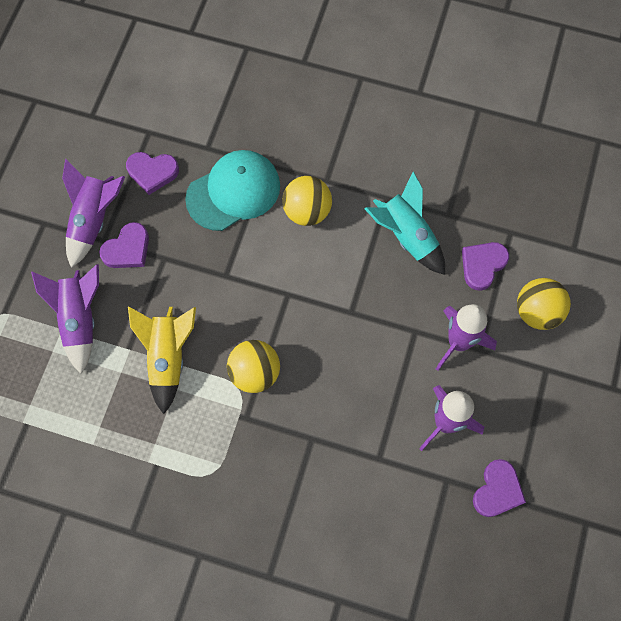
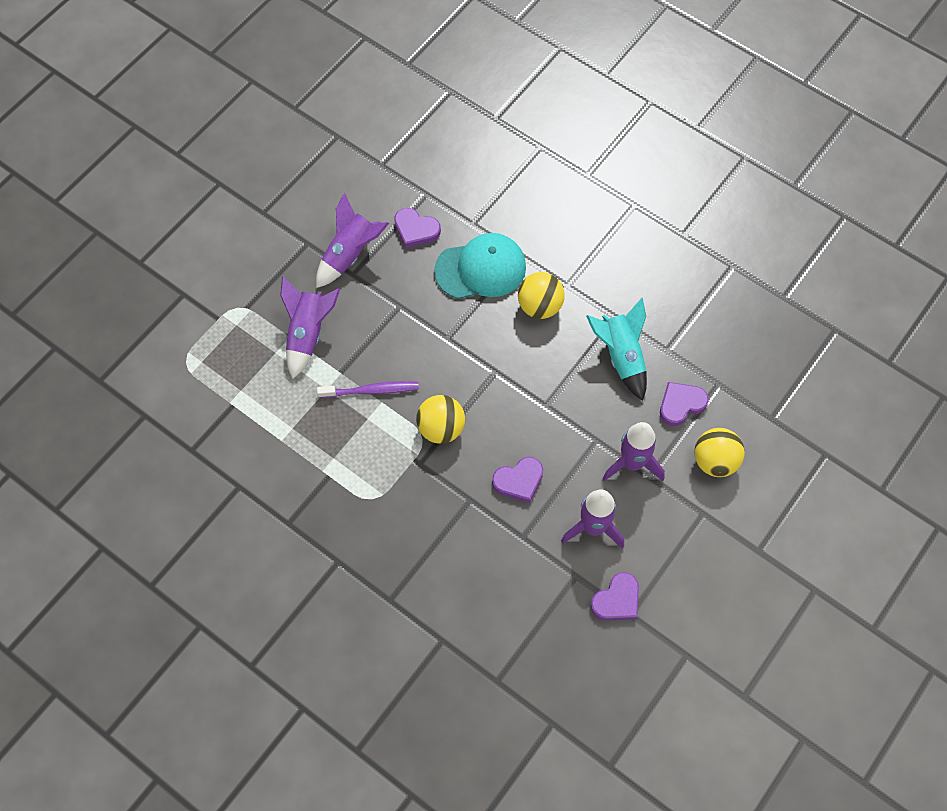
camera: 20 degrees right, 5 degrees down
purple heart [99,222,149,268] -> purple heart moved to [492,457,543,503]
yellow rocket [128,306,196,414] -> purple toothbrush [317,381,419,398]

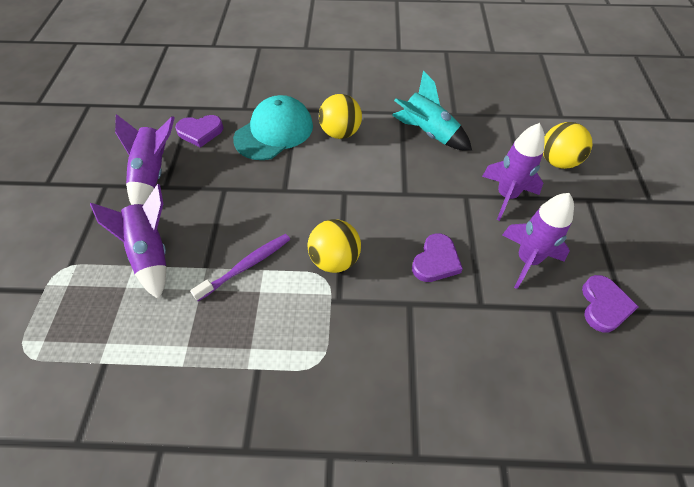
camera: 35 degrees left, 10 degrees down
purple heart [660,382,708,426] -> none

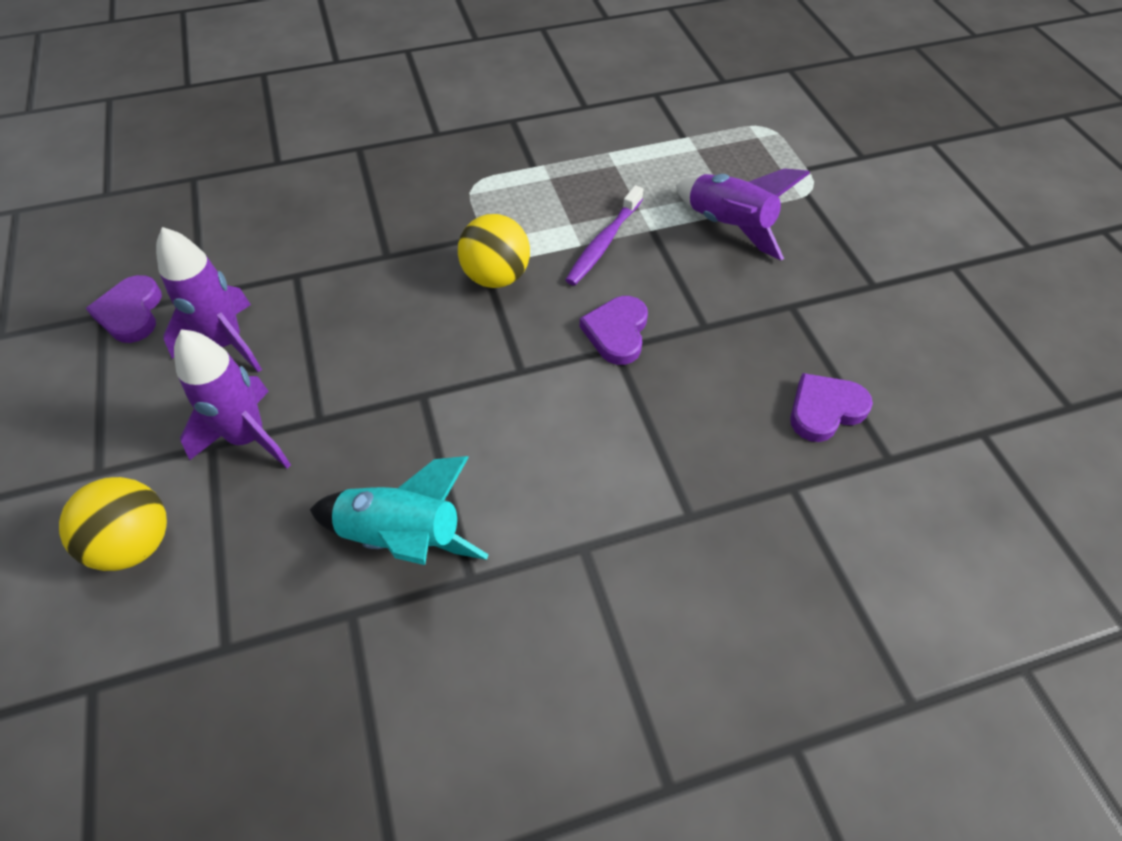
camera: 160 degrees right, 0 degrees up
purple rocket [115,114,175,205] -> none
turquoise cap [233,95,313,160] -> none
yellow ball [319,94,362,139] -> none
purple heart [412,233,463,282] -> purple heart moved to [580,296,648,365]

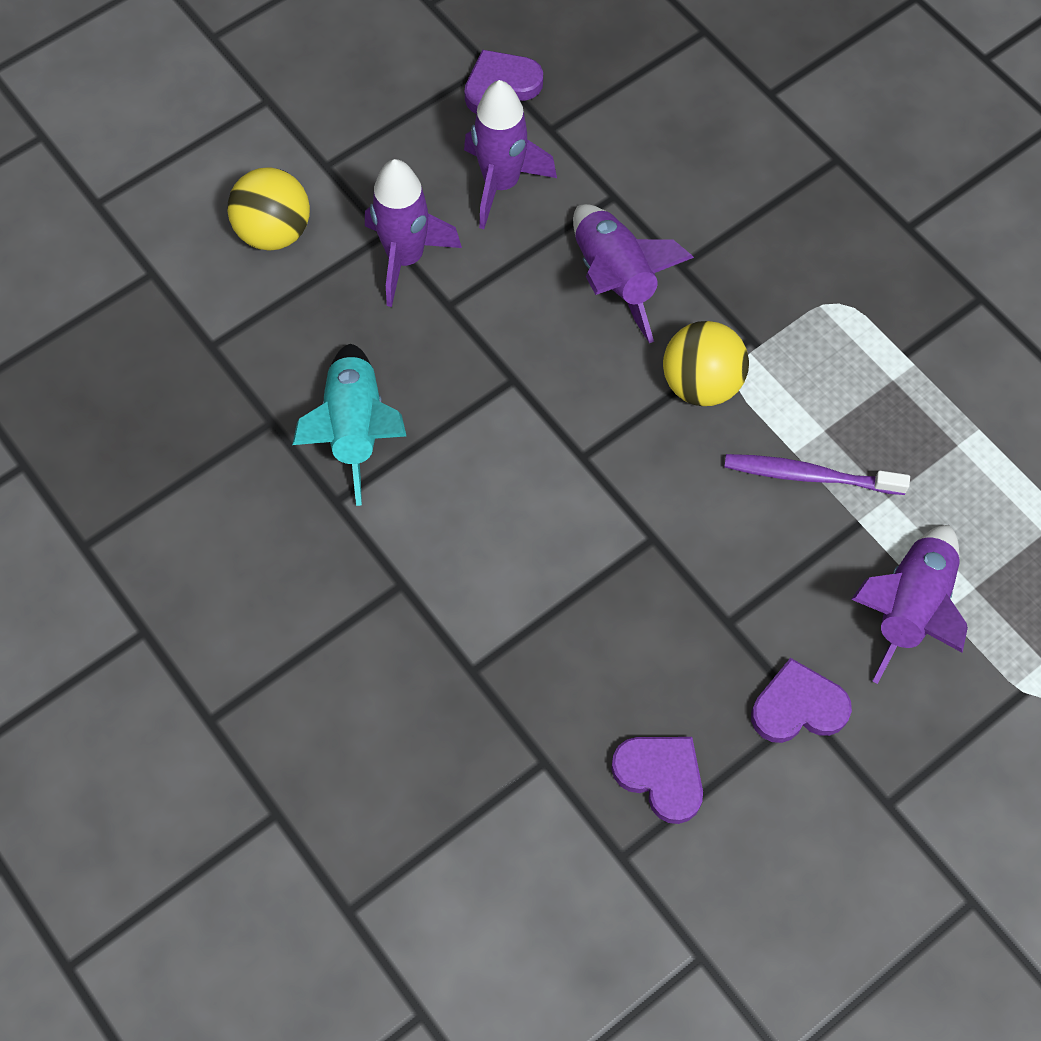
camera: 70 degrees right, 10 degrees up
purple heart [580,296,648,365] -> purple heart moved to [751,658,852,743]
none -> purple rocket [573,204,694,343]

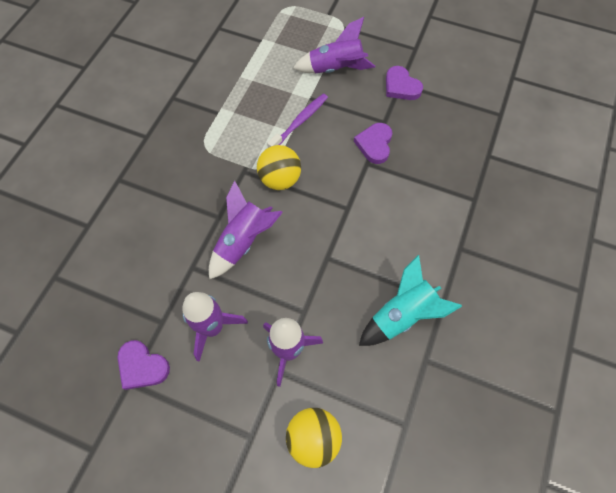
camera: 120 degrees left, 0 degrees up
purple heart [611,737,703,824] -> purple heart moved to [354,123,392,164]
purple toothbrush [724,454,910,495] -> purple toothbrush turned 120 degrees counterclockwise [267,94,328,148]

